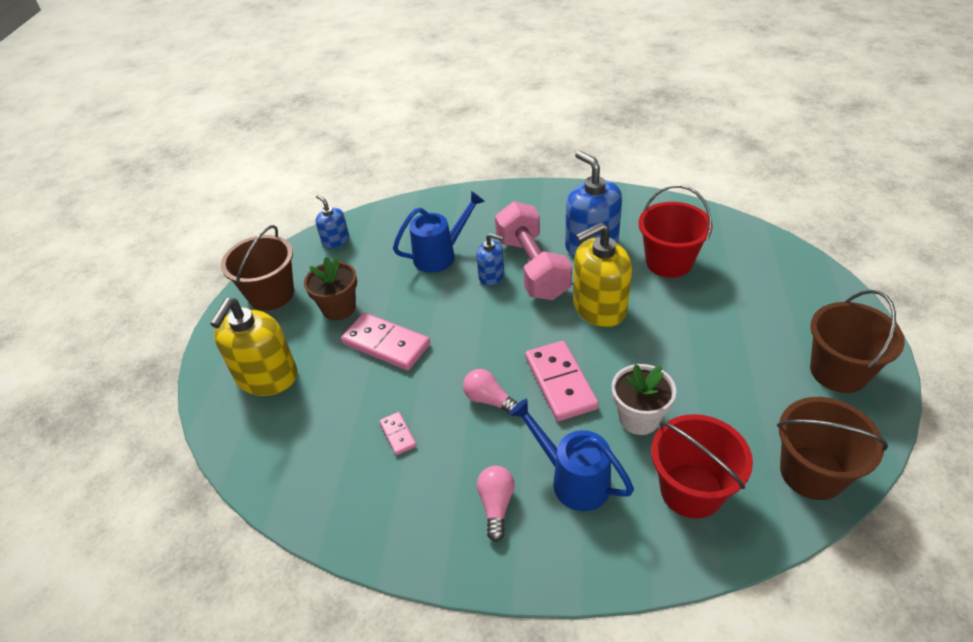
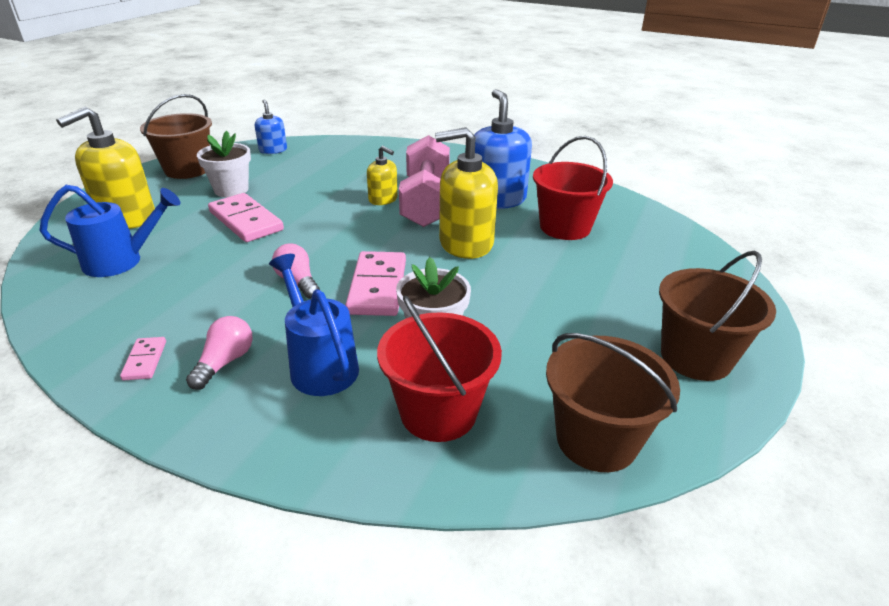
camera: 15 degrees right, 10 degrees down
brown flower pot [304,257,357,321] -> white flower pot [197,131,251,197]
pink domino [379,412,417,455] -> pink domino moved to [120,337,166,380]
blue watering can [393,191,485,273] -> blue watering can moved to [39,185,180,277]
blue soap dispenser [476,233,504,286] -> yellow soap dispenser [367,146,398,205]

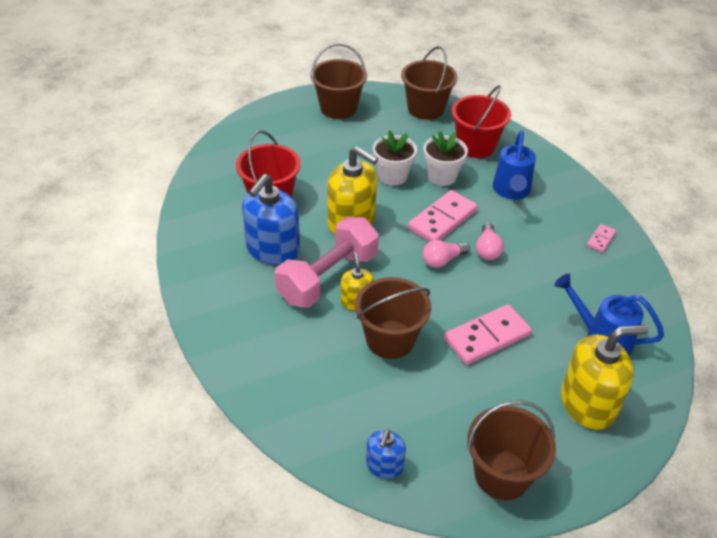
camera: 140 degrees left, 10 degrees up
pink light bulb [186,316,253,390] -> pink light bulb moved to [423,240,470,268]
white flower pot [197,131,251,197] -> white flower pot moved to [373,130,417,186]
pink domino [208,193,284,242] -> pink domino turned 60 degrees clockwise [444,304,532,365]
none -> brown bucket [355,277,431,359]

